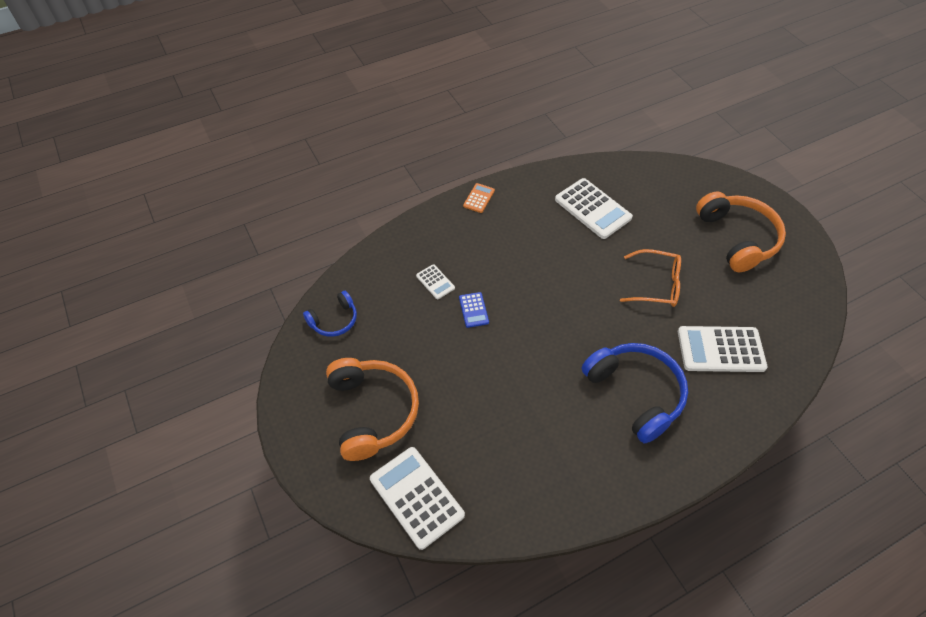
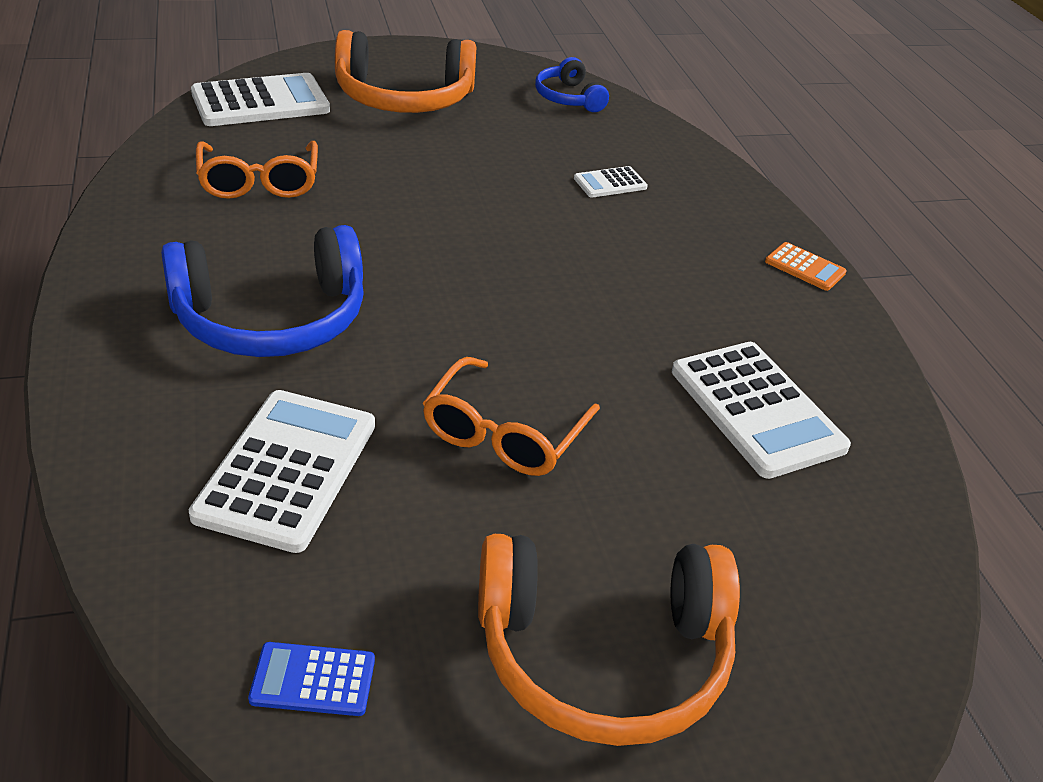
camera: 100 degrees right, 15 degrees down
blue calculator [459,292,489,328] -> blue calculator moved to [248,642,375,716]
white calculator [555,178,633,239] -> white calculator turned 90 degrees counterclockwise [672,342,851,479]
none -> orange glasses [196,141,318,199]

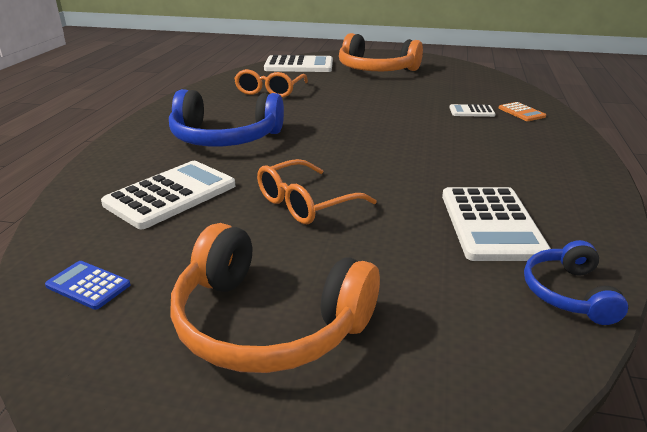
camera: 30 degrees right, 10 degrees down
blue headphones [535,57,609,112] -> blue headphones moved to [524,240,628,325]
orange calculator [765,242,846,291] -> orange calculator moved to [499,102,546,121]

